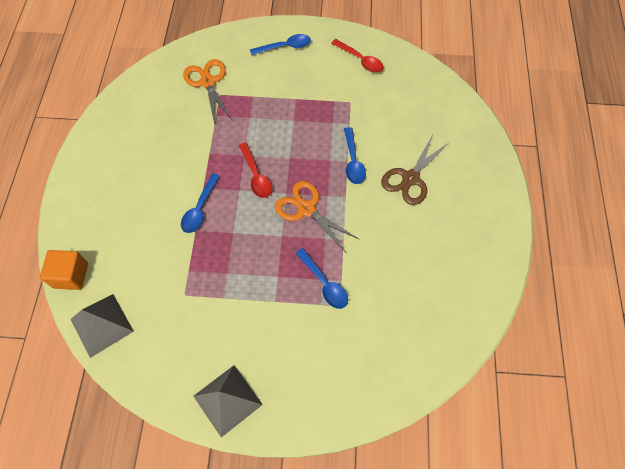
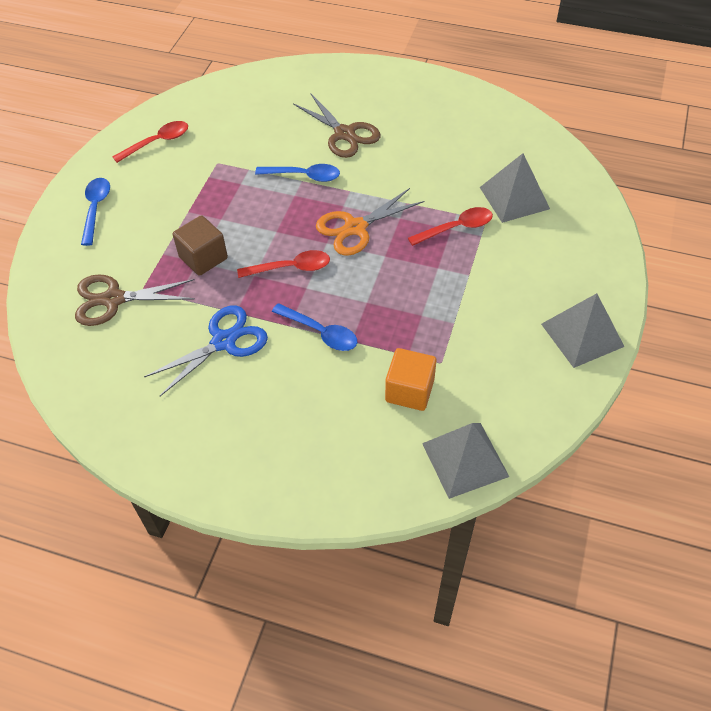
camera: 75 degrees left, 10 degrees down
orange cube [40,250,88,290] -> orange cube moved to [385,348,436,411]
orange scissors [183,59,233,125] -> brown scissors [75,274,195,326]
blue spoon [296,248,348,309] -> red spoon [408,207,493,246]
none -> blue scissors [144,305,268,396]
none -> brown cube [172,215,228,276]
none -> grey pyramid [480,153,550,223]

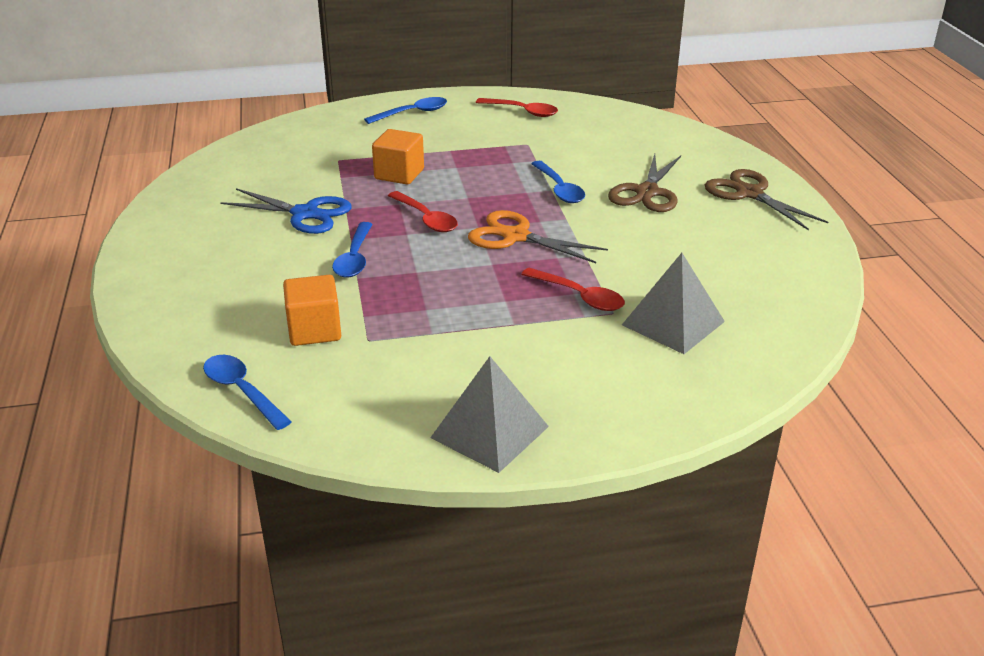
camera: 60 degrees right, 20 degrees down
brown scissors [75,274,195,326] -> brown scissors moved to [705,169,828,230]
brown cube [172,215,228,276] -> orange cube [372,129,424,184]
grey pyramid [422,423,509,499] -> blue spoon [203,355,292,430]

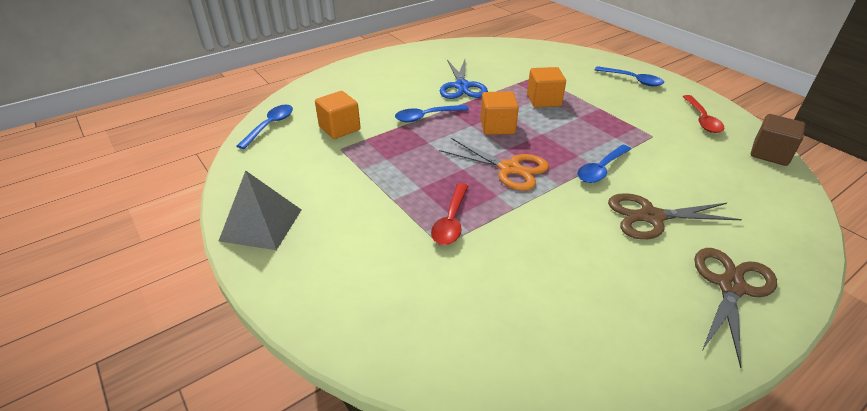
camera: 65 degrees right, 5 degrees up
red spoon [388,191,458,232] -> orange cube [480,91,519,135]
orange scissors [468,210,608,263] -> orange scissors turned 120 degrees clockwise [439,138,549,191]
grey pyramid [622,253,725,354] -> none
none -> brown cube [751,114,805,166]

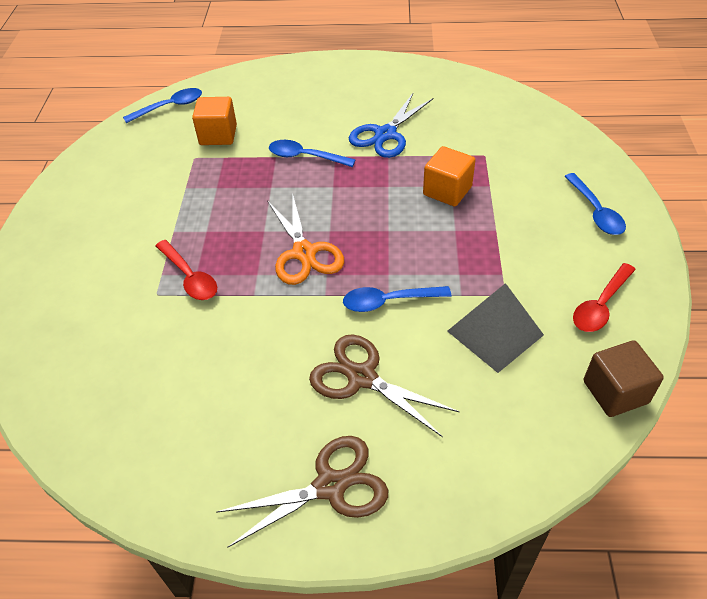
camera: 40 degrees right, 10 degrees up
grey pyramid [219,170,301,250] -> grey pyramid moved to [447,283,544,373]
red spoon [431,183,468,245] -> red spoon turned 90 degrees counterclockwise [155,240,217,300]
orange cube [480,91,519,135] -> none

